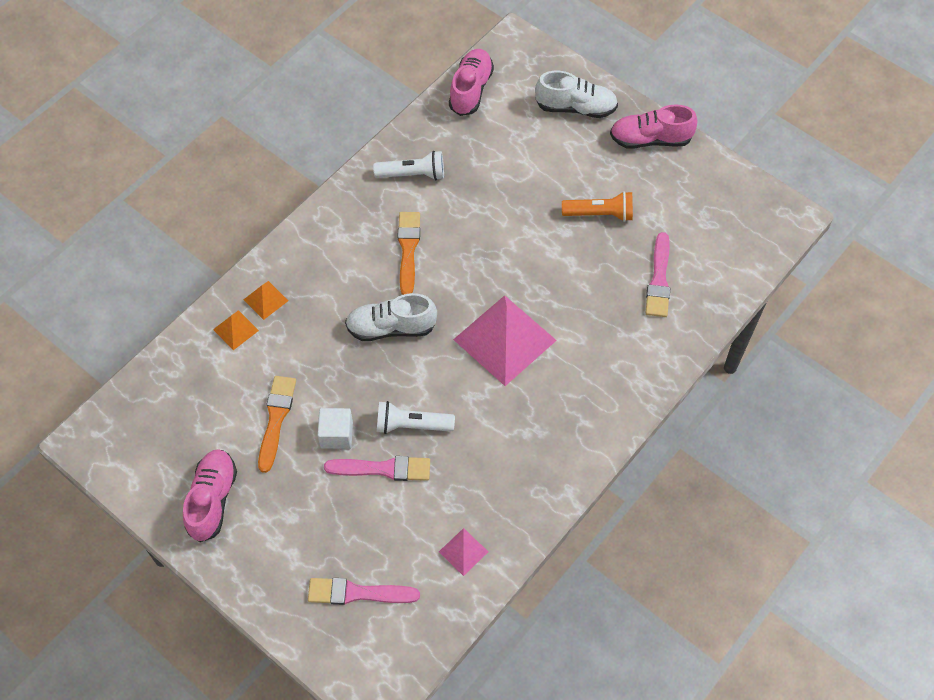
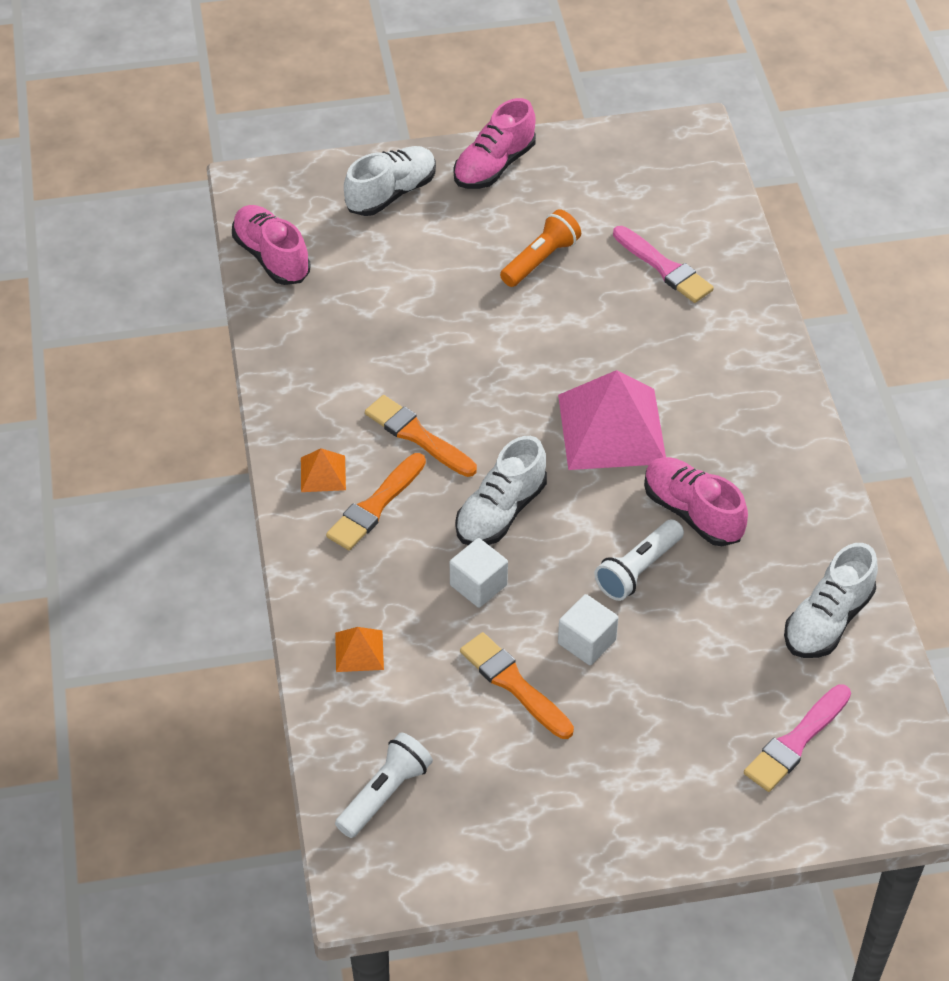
camera: 50 degrees left, 10 degrees down
pink shoe [183,449,237,542] -> pink shoe moved to [644,457,748,546]
orange pyramid [244,281,288,320] -> orange pyramid moved to [301,448,346,492]
pink brush [324,456,430,481] -> none
white flashlight [373,151,444,180] -> white flashlight moved to [335,733,433,838]
pink pyramid [439,528,488,576] -> white shoe [784,543,878,658]
none -> orange brush [326,453,426,550]
none -> white cube [450,538,508,608]

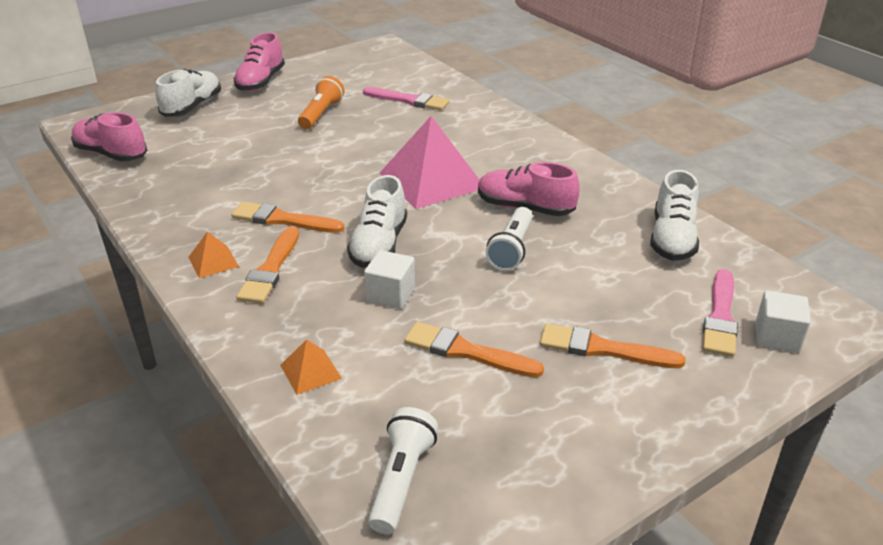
camera: 25 degrees left, 15 degrees down
white cube [558,594,618,665] -> white cube moved to [756,290,811,353]
none -> orange brush [540,324,686,368]

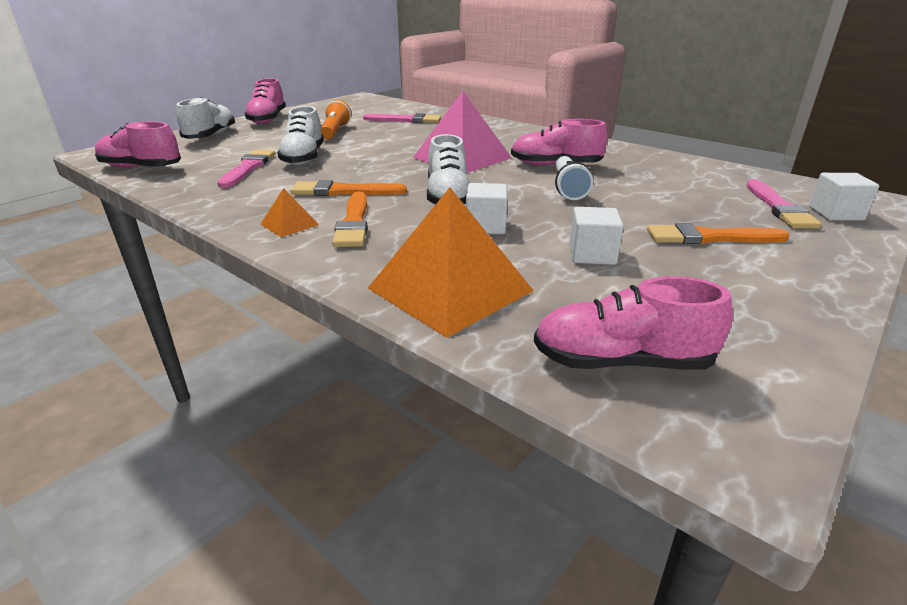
camera: 15 degrees left, 5 degrees down
orange pyramid [280,339,342,395] -> orange pyramid [368,188,534,338], size x2.24
white flashlight [368,407,438,534] -> pink shoe [534,276,733,370]
orange brush [404,322,544,378] -> white cube [569,207,624,265]
white shoe [650,170,699,261] -> white shoe moved to [277,106,324,166]
none -> pink brush [217,150,275,188]

